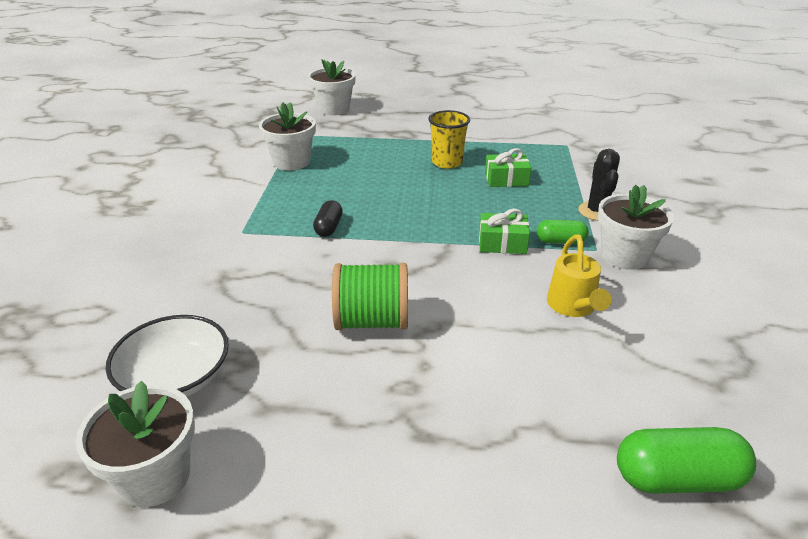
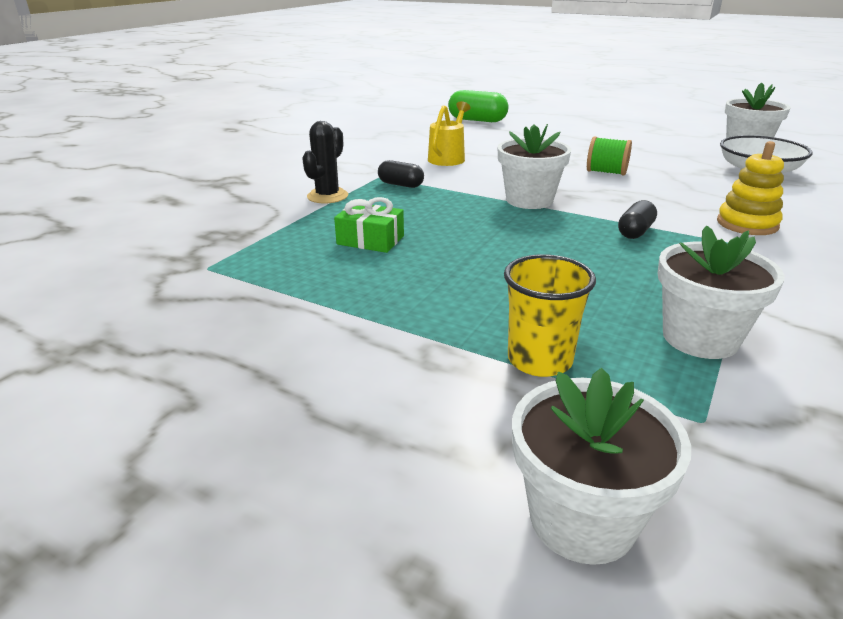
camera: 155 degrees left, 5 degrees down
green spool [332,263,408,330] -> green spool [587,136,632,176], size x0.66
yellow cup [428,110,470,169] -> yellow cup moved to [504,254,596,377]
green gift [479,209,530,254] -> none
green capsule [537,220,589,244] -> black capsule [378,160,424,188]
white flower pot [598,185,674,270] -> white flower pot moved to [498,124,571,209]
none -> yellow stacking toy [717,141,784,235]

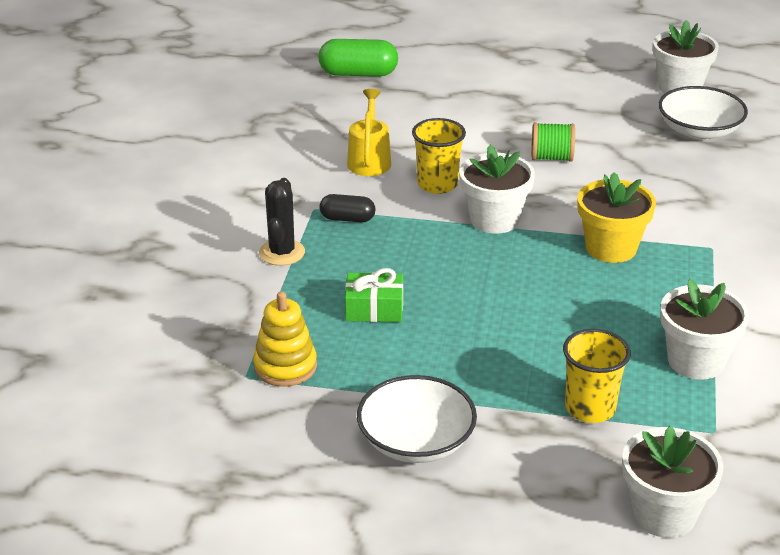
camera: 20 degrees left, 5 degrees up
black capsule [618,200,657,239] -> yellow flower pot [577,172,656,263]
yellow stacking toy [717,141,784,235] -> yellow stacking toy moved to [253,291,317,387]
none -> white bowl [357,375,477,463]
none -> yellow cup [412,118,466,194]

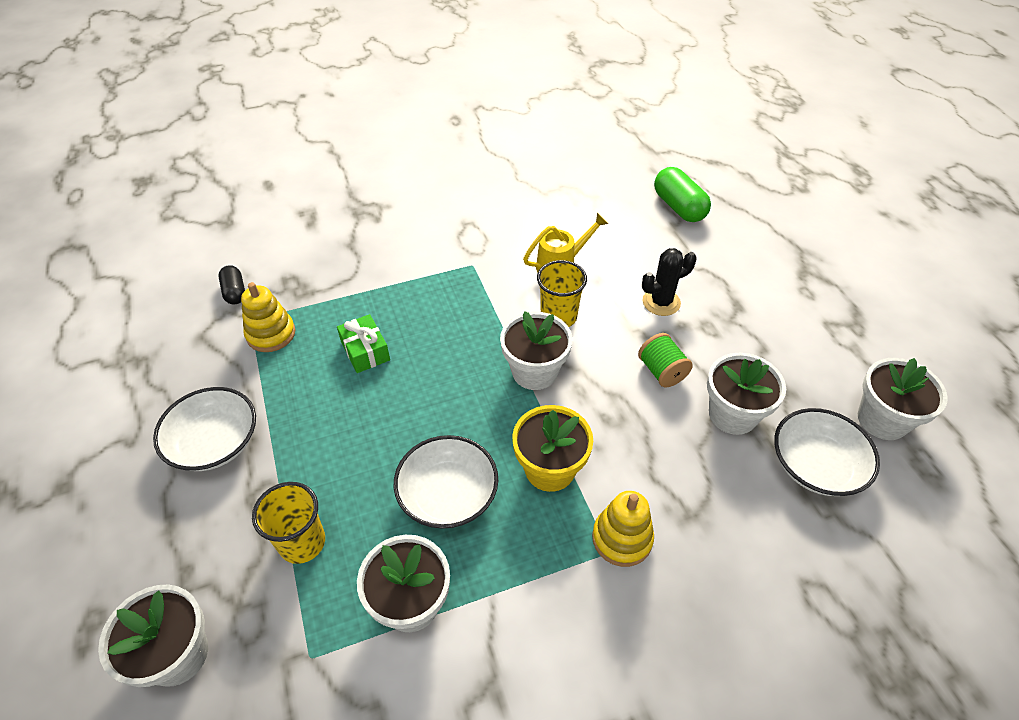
camera: 60 degrees right, 15 degrees up
black cactus [259,178,305,266] -> black cactus moved to [642,248,697,316]
black capsule [320,194,375,222] -> black capsule moved to [218,265,245,304]
none -> white bowl [394,435,498,529]
none -> yellow stacking toy [592,491,654,567]
none -> white flower pot [707,353,786,435]

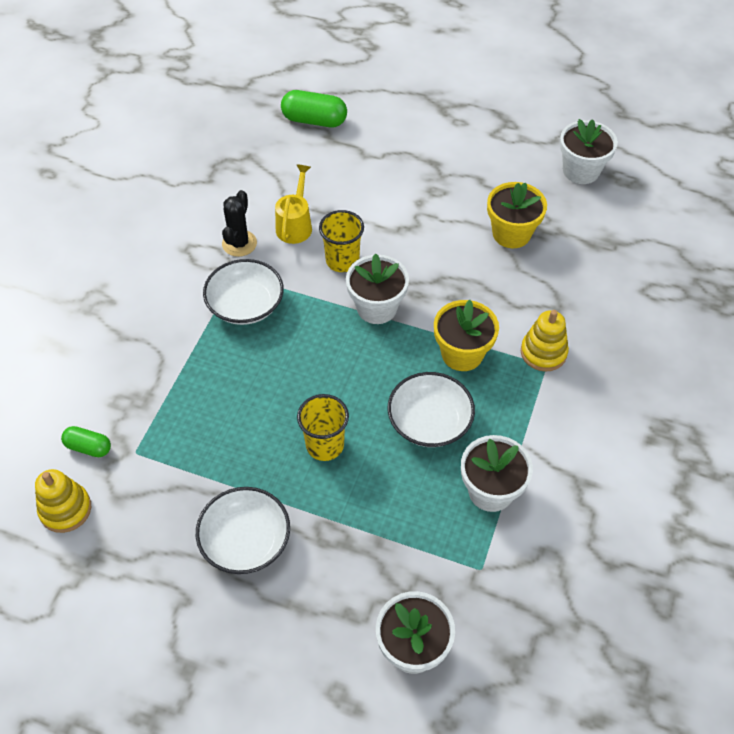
camera: 50 degrees left, 5 degrees up
black capsule [218,265,245,304] -> green capsule [61,426,111,457]
yellow stacking toy [241,282,295,352] -> yellow stacking toy moved to [35,469,91,533]
yellow cup [252,482,325,564] -> yellow cup moved to [297,394,349,461]
green gift [337,314,390,373] -> none
green spool [638,333,693,387] -> none
black cactus [642,248,697,316] -> black cactus moved to [222,190,257,257]
white flower pot [707,353,786,435] -> yellow flower pot [487,182,547,248]
white bowl [774,408,880,496] -> white bowl moved to [203,259,284,325]

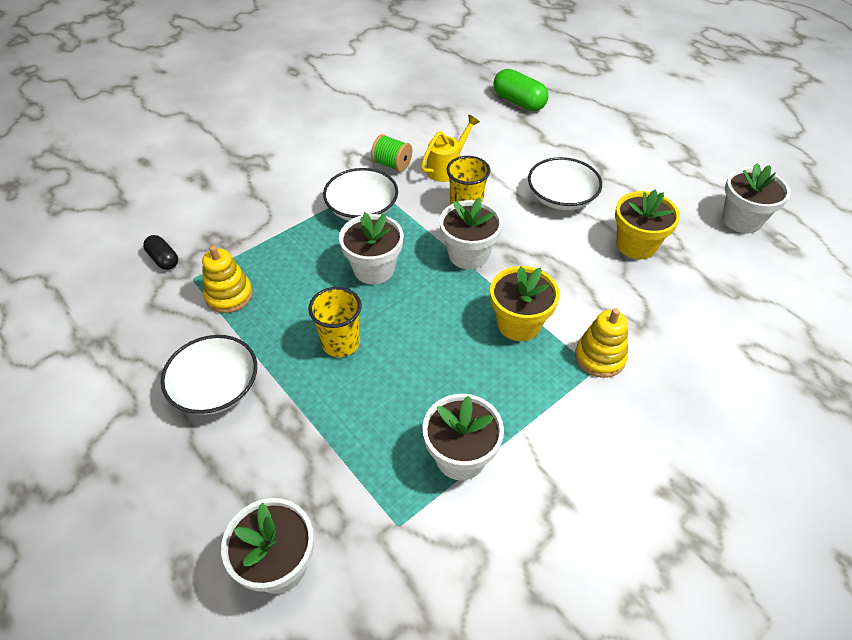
camera: 30 degrees right, 5 degrees down
yellow stacking toy [35,469,91,533] -> yellow stacking toy moved to [202,245,253,313]
green capsule [61,426,111,457] -> black capsule [143,235,178,270]
black cactus [222,190,257,257] -> green spool [371,134,412,172]
white bowl [388,372,475,447] -> white bowl moved to [528,157,602,210]
none -> white flower pot [339,213,404,284]

